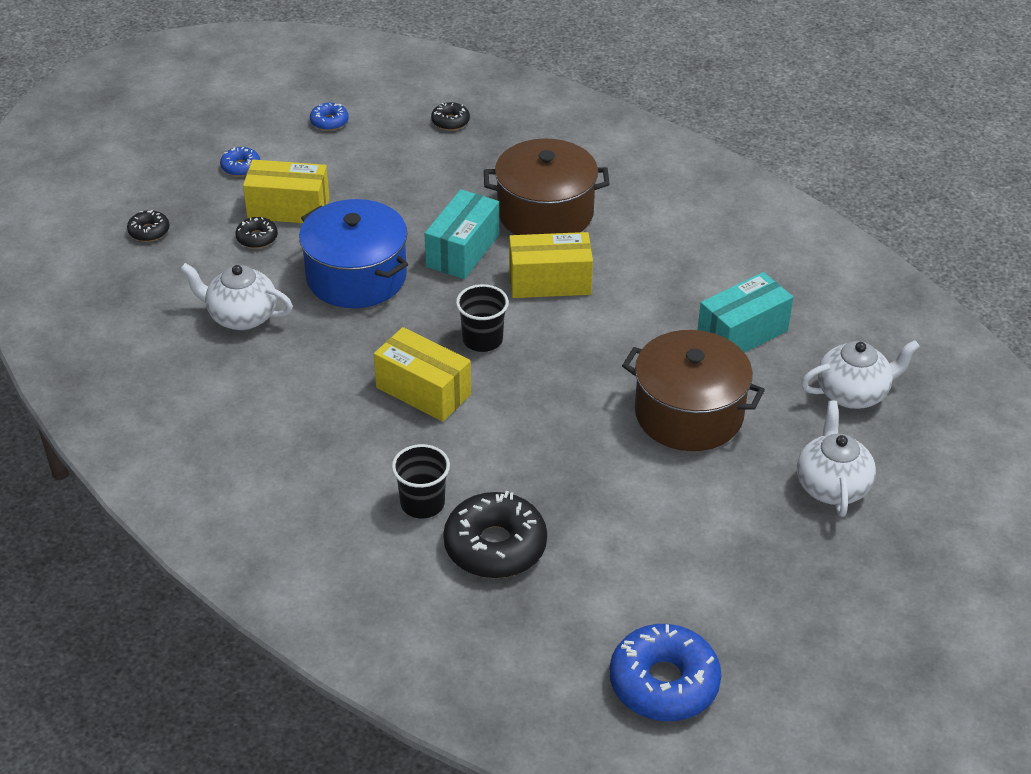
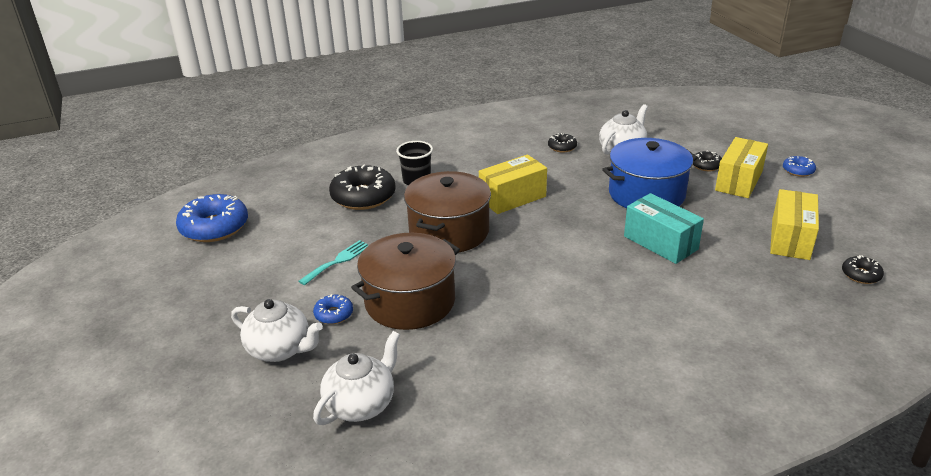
camera: 115 degrees right, 10 degrees down
black donut [127,210,170,242] -> black donut moved to [548,133,577,153]
blue donut [310,103,349,131] -> blue donut moved to [313,294,353,324]
black cup [456,284,509,352] -> none
brown pot [484,138,609,235] -> brown pot moved to [404,171,491,253]
yellow box [509,232,593,298] -> yellow box moved to [770,189,819,260]
turquoise box [698,272,793,353] -> none
white teapot [801,340,920,409] -> white teapot turned 150 degrees counterclockwise [313,331,400,425]
none -> turquoise fork [299,240,369,285]

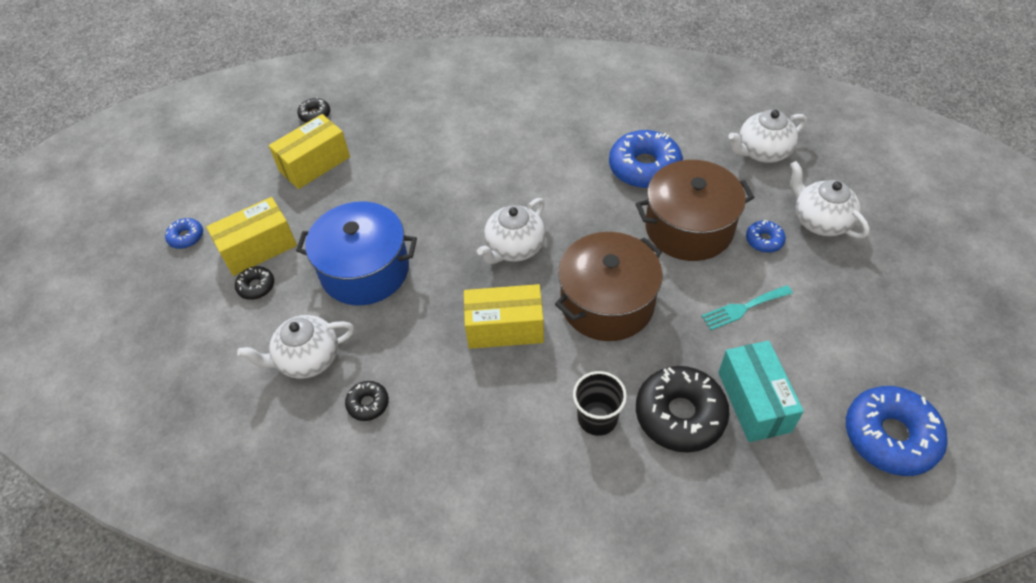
camera: 150 degrees left, 20 degrees up
turquoise box [624,193,704,264] -> turquoise box moved to [718,341,804,442]
none -> white teapot [477,198,545,264]
none -> blue donut [609,130,683,189]

